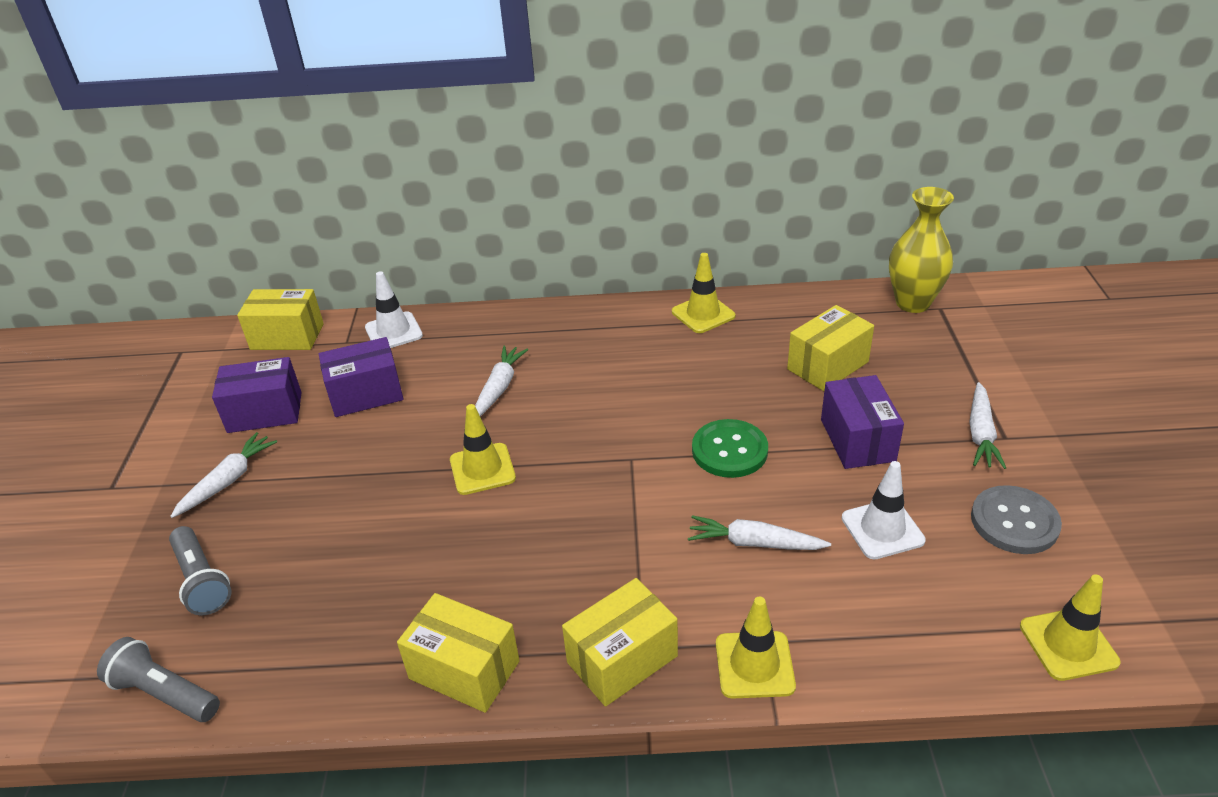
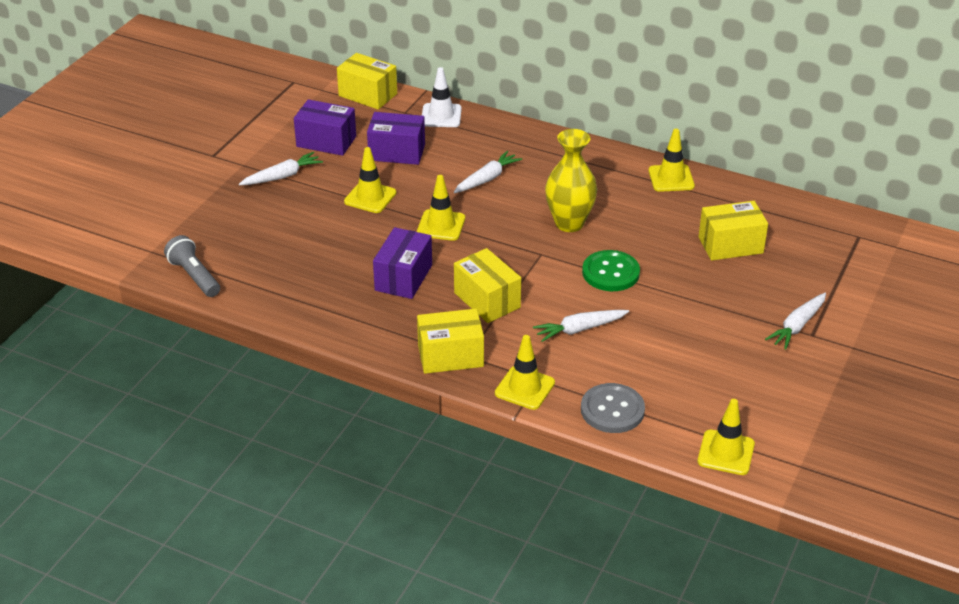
camera: 25 degrees right, 0 degrees up
grey flashlight [169,526,231,616] -> none
yellow box [397,593,520,713] -> yellow box moved to [454,248,521,323]
white carrot [688,515,831,550] -> white carrot turned 60 degrees counterclockwise [533,310,629,342]
purple box [821,375,904,469] -> purple box moved to [373,227,432,299]
white traffic cone [841,461,926,559] -> none
yellow vase [889,187,954,313] -> yellow vase moved to [545,129,597,232]
grey button [971,485,1062,554] -> grey button moved to [581,383,645,433]
none -> yellow traffic cone [344,147,396,213]

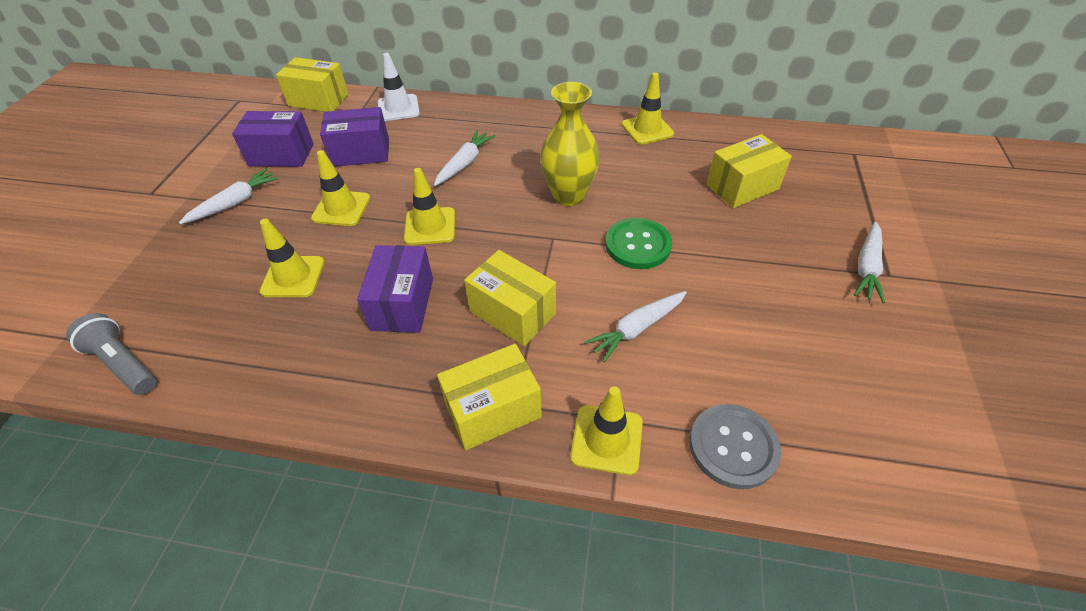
camera: 15 degrees left, 10 degrees up
yellow traffic cone [698,399,755,475] -> yellow traffic cone moved to [259,219,325,297]

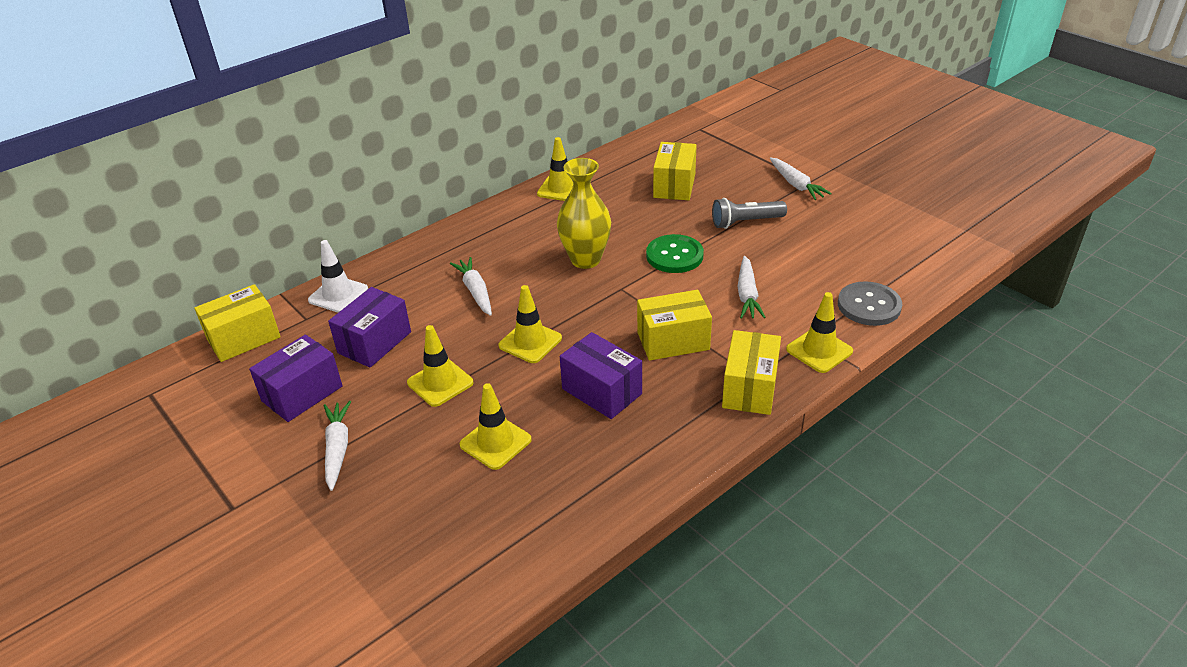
camera: 50 degrees left, 10 degrees down
grey flashlight [66,313,157,395] -> grey flashlight moved to [712,198,787,229]

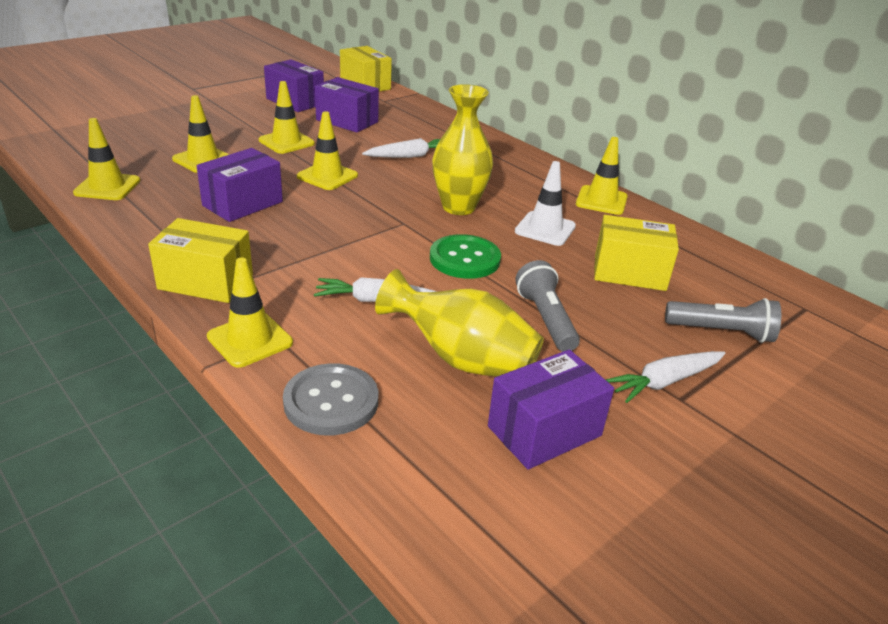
camera: 85 degrees right, 5 degrees down
white traffic cone [308,240,368,313] -> white traffic cone moved to [515,161,576,246]
white carrot [323,401,351,491] -> none
yellow box [637,290,712,361] -> none
none -> yellow traffic cone [73,118,140,200]
none -> yellow vase [375,269,544,377]
none -> purple box [488,349,614,469]
none -> grey flashlight [665,298,781,343]

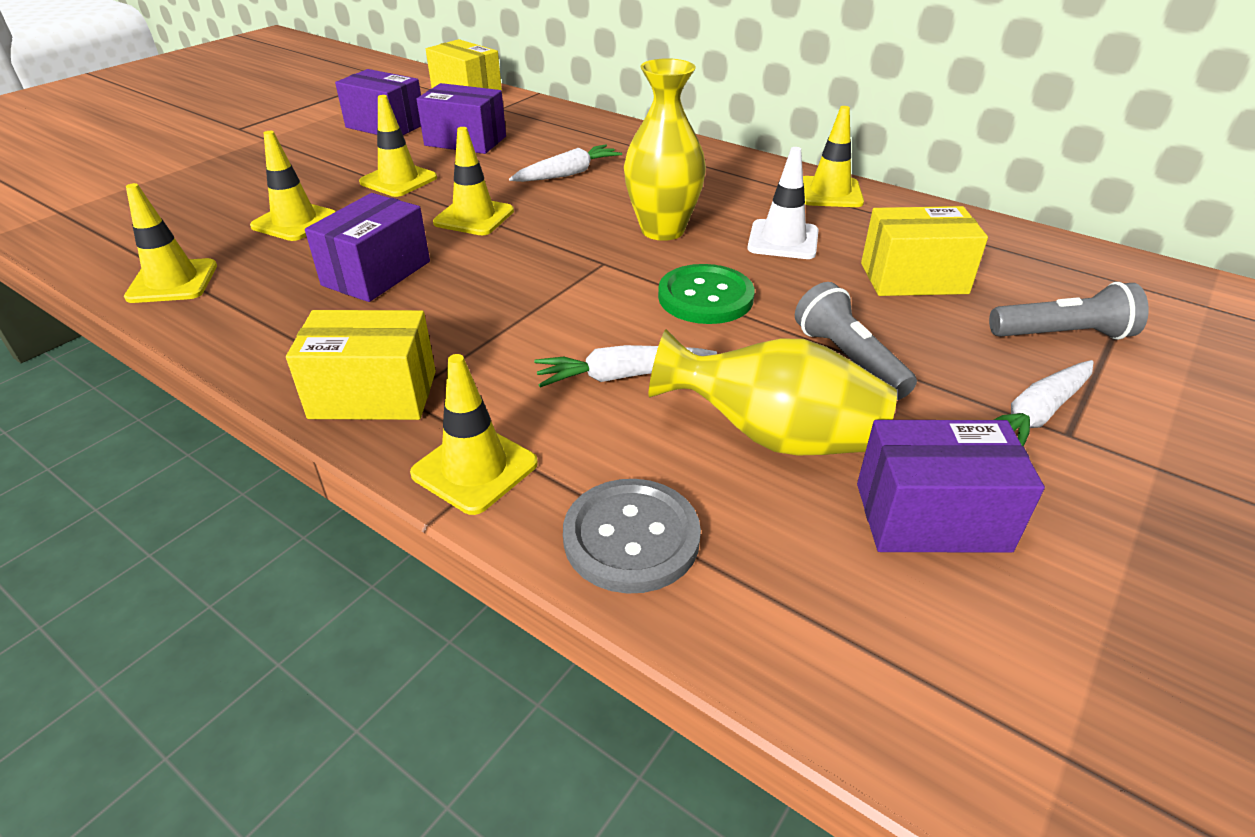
camera: 10 degrees left, 5 degrees up
purple box [488,349,614,469] -> purple box turned 45 degrees clockwise [857,420,1045,553]

